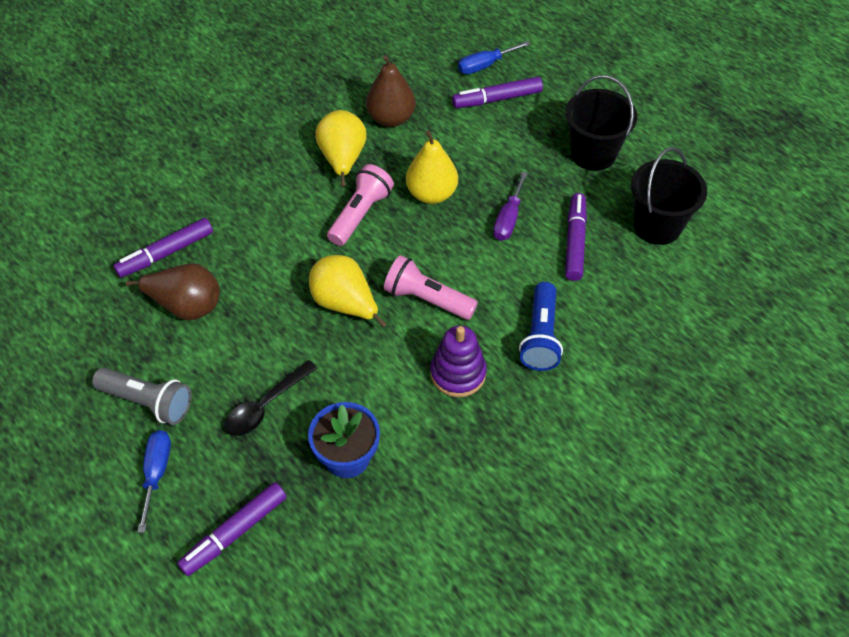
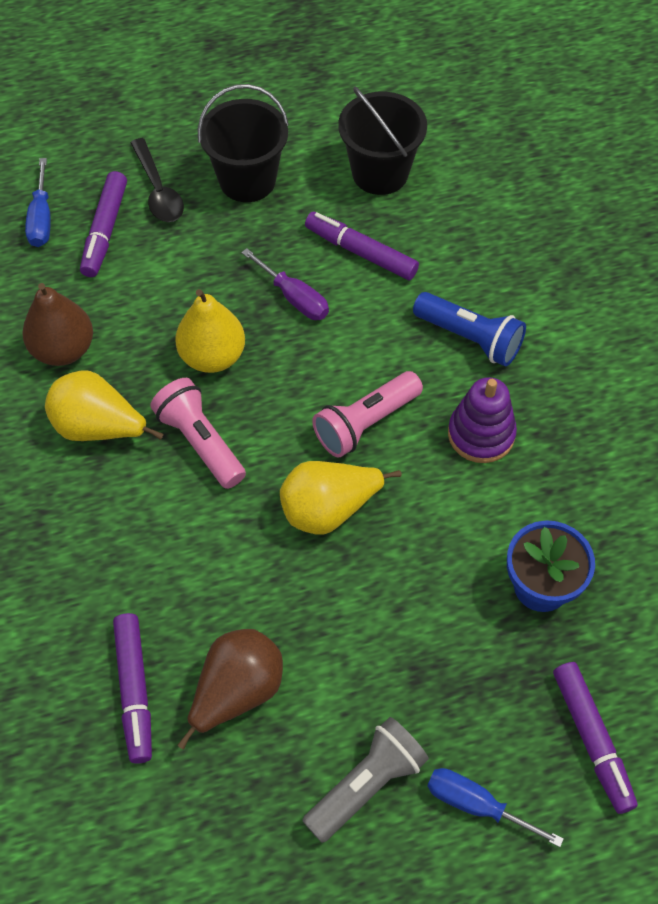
camera: 65 degrees left, 5 degrees up
black spoon [224,360,317,436] -> black spoon moved to [130,138,184,222]

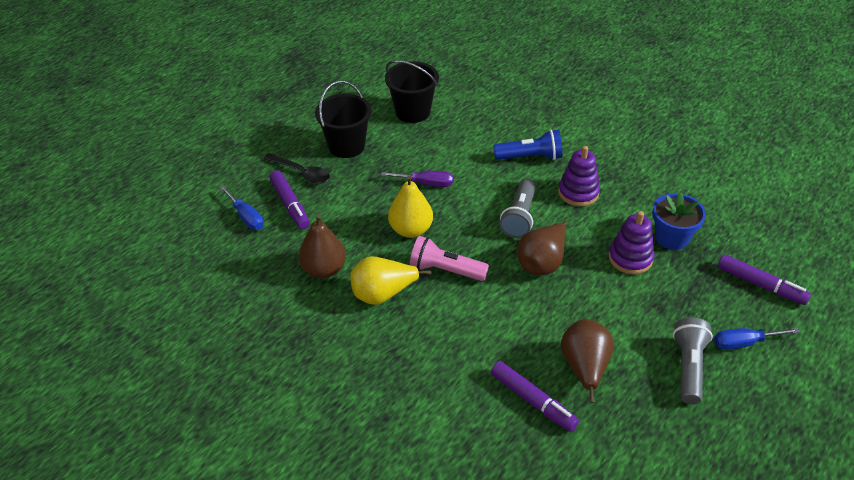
camera: 35 degrees left, 15 degrees down
yellow pear [280,461,402,535] -> brown pear [517,221,568,275]
purple marker [305,212,419,280] -> none
pink flashlight [312,371,423,458] -> grey flashlight [499,179,536,238]
none -> purple stacking toy [609,211,654,274]

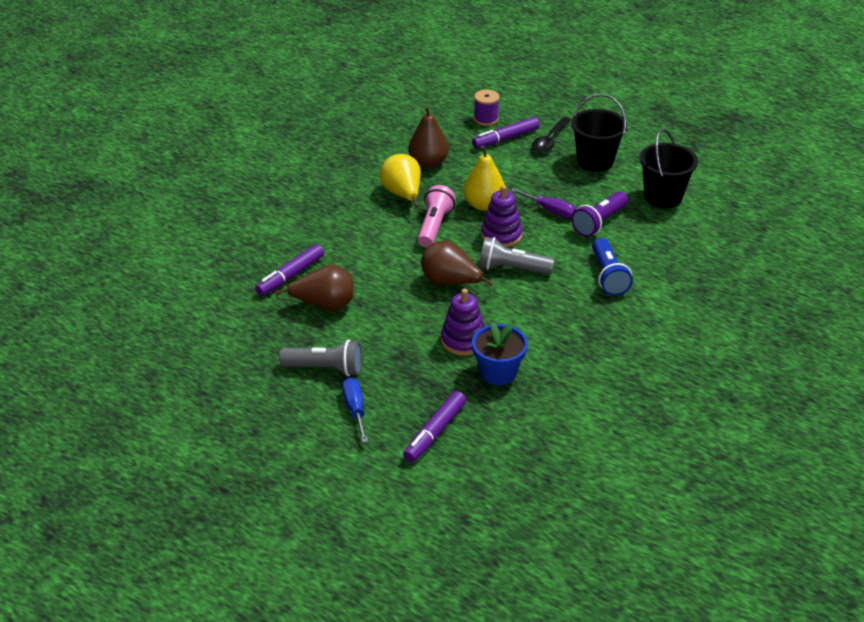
camera: 85 degrees right, 5 degrees down
blue screwdriver [220,186,264,230] -> purple spool [474,90,500,126]
purple screwdriver [381,171,453,187] -> purple screwdriver turned 60 degrees counterclockwise [511,188,576,218]
purple stacking toy [558,146,600,206] -> purple stacking toy moved to [481,185,523,248]
none -> purple flashlight [571,191,628,237]

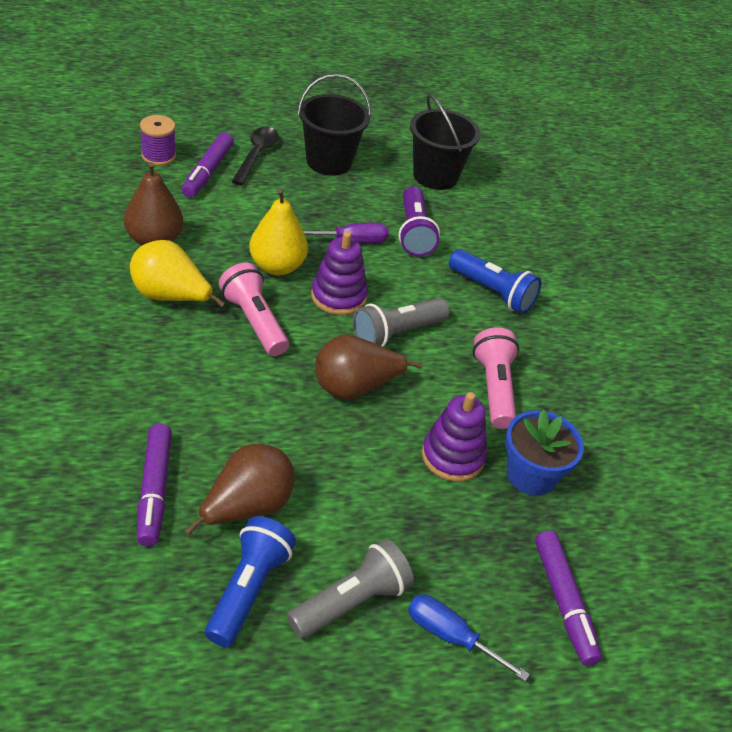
camera: 50 degrees left, 5 degrees up
black spoon [532,117,571,152] -> black spoon turned 150 degrees counterclockwise [231,127,279,185]
none -> blue flashlight [205,516,296,647]
none -> pink flashlight [473,328,519,429]

